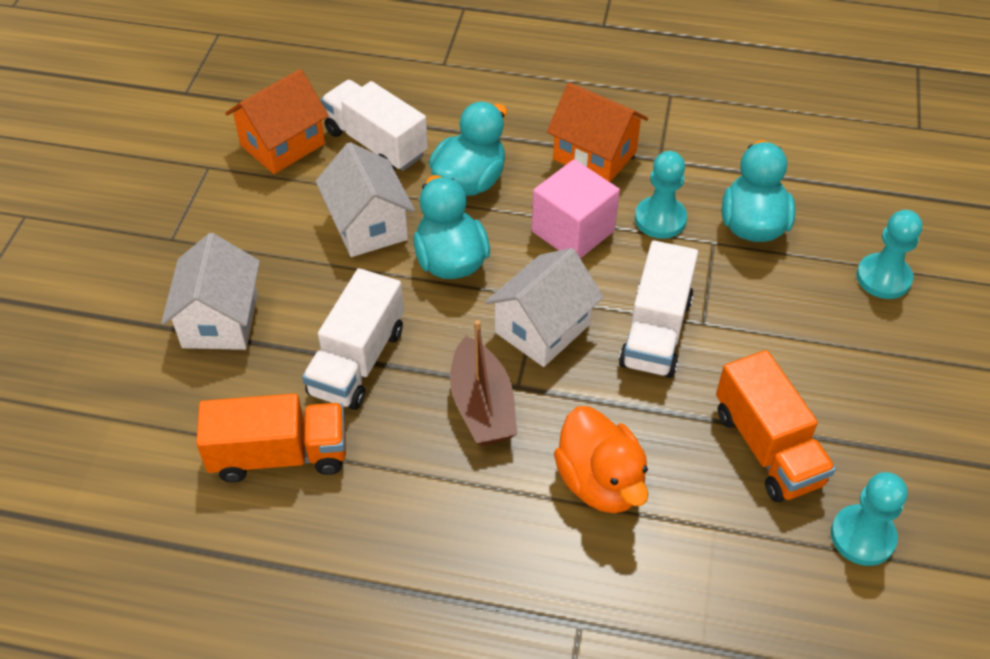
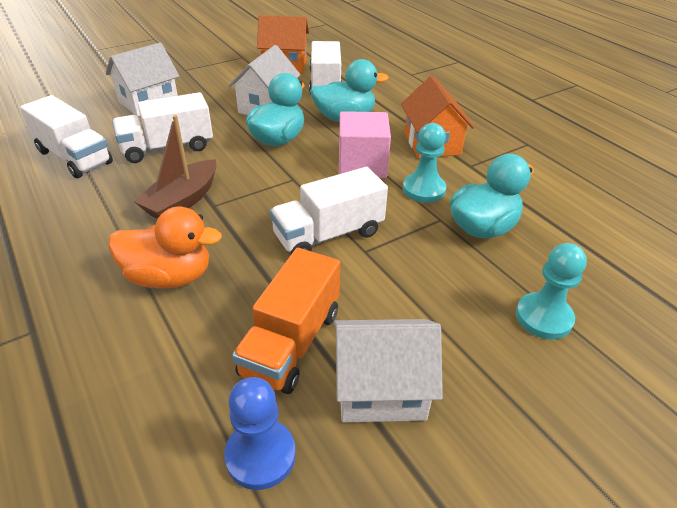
camera: 45 degrees right, 10 degrees down
orange truck [196,393,346,483] -> white truck [20,95,113,178]
white house [485,248,604,367] -> white house moved to [334,319,443,422]
orange duck [554,406,649,513] -> orange duck turned 105 degrees counterclockwise [108,207,222,289]
turquoise pawn [831,472,908,566] -> blue pawn [224,377,296,490]

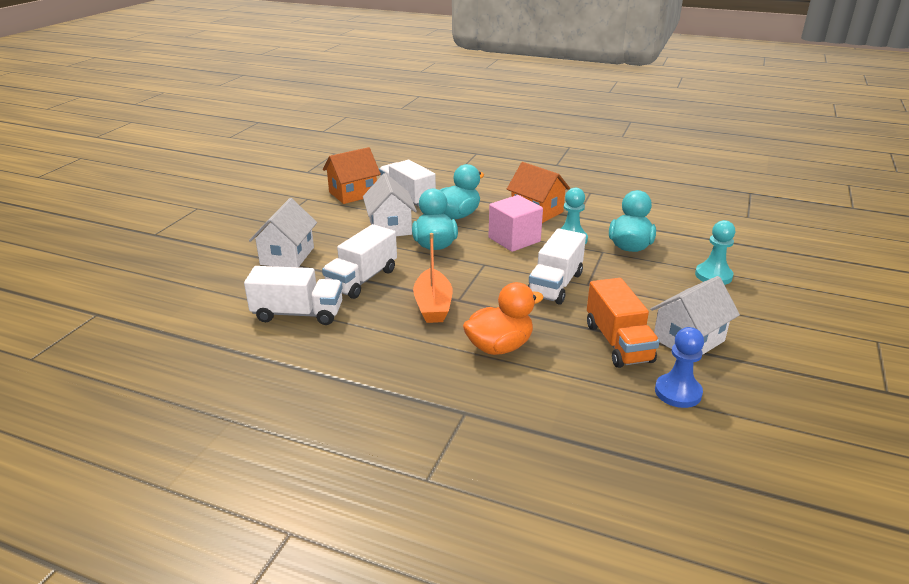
camera: 35 degrees left, 10 degrees down
brown boat [134,115,216,219] -> orange boat [413,233,453,323]

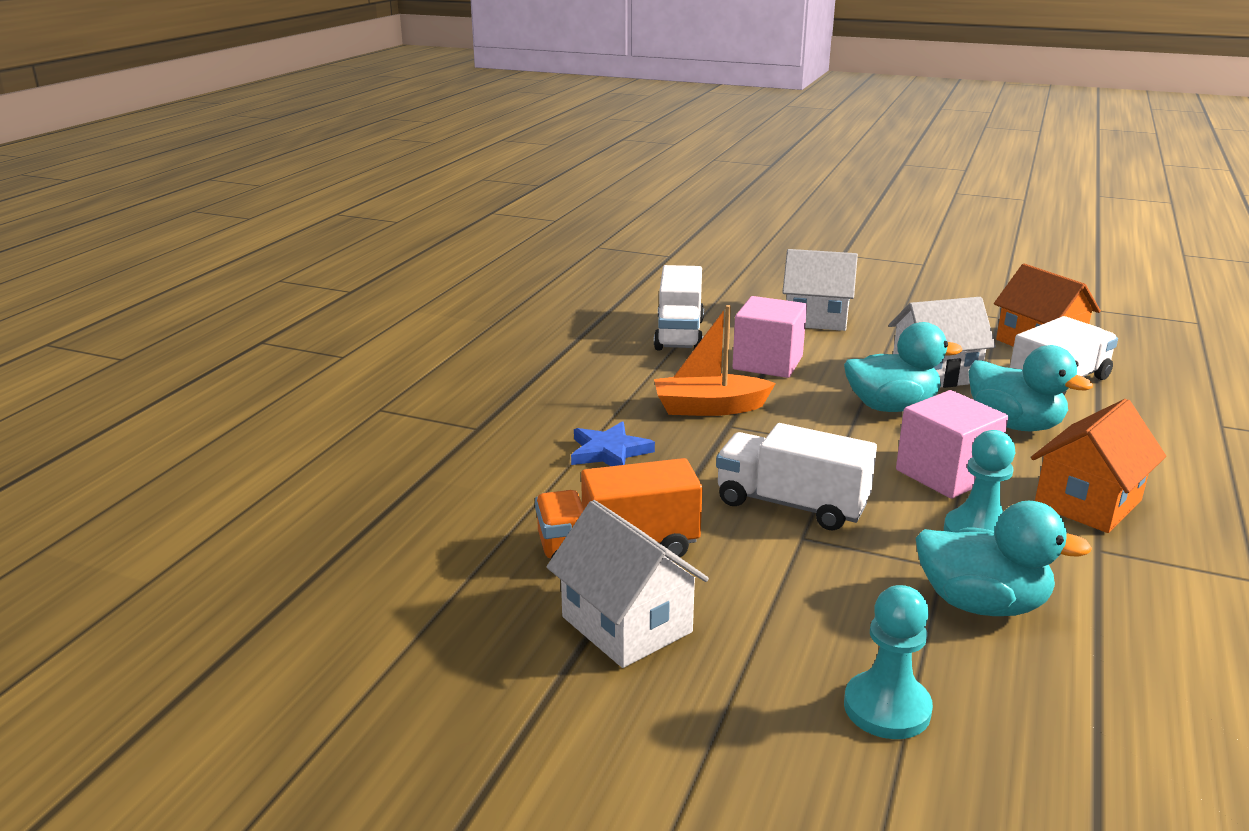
camera: 90 degrees right, 5 degrees down
white truck [322,224,397,299] -> pink cube [733,296,807,378]
orange duck [463,282,544,355] -> blue star [571,421,655,466]
blue pawn [655,327,704,408] -> none

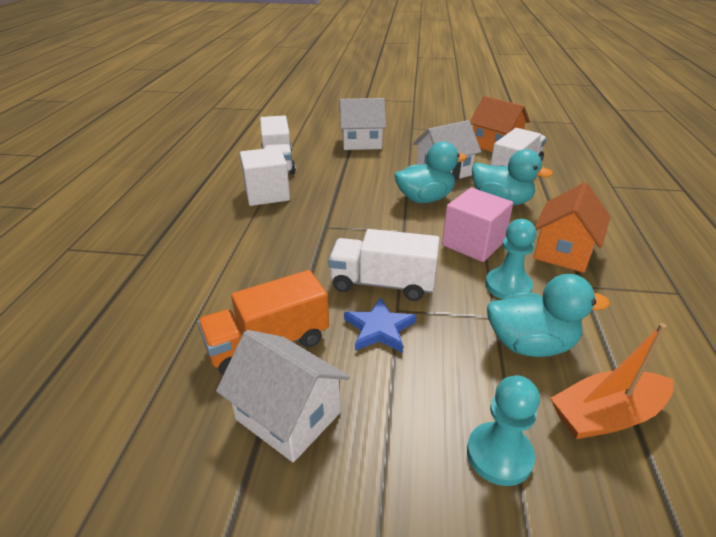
camera: 15 degrees left, 10 degrees up
blue star [571,421,655,466] -> blue star moved to [344,297,417,353]
orange boat [654,305,776,416] -> orange boat moved to [550,323,674,439]
pink cube [733,296,807,378] -> none
none -> white cube [240,147,290,206]

